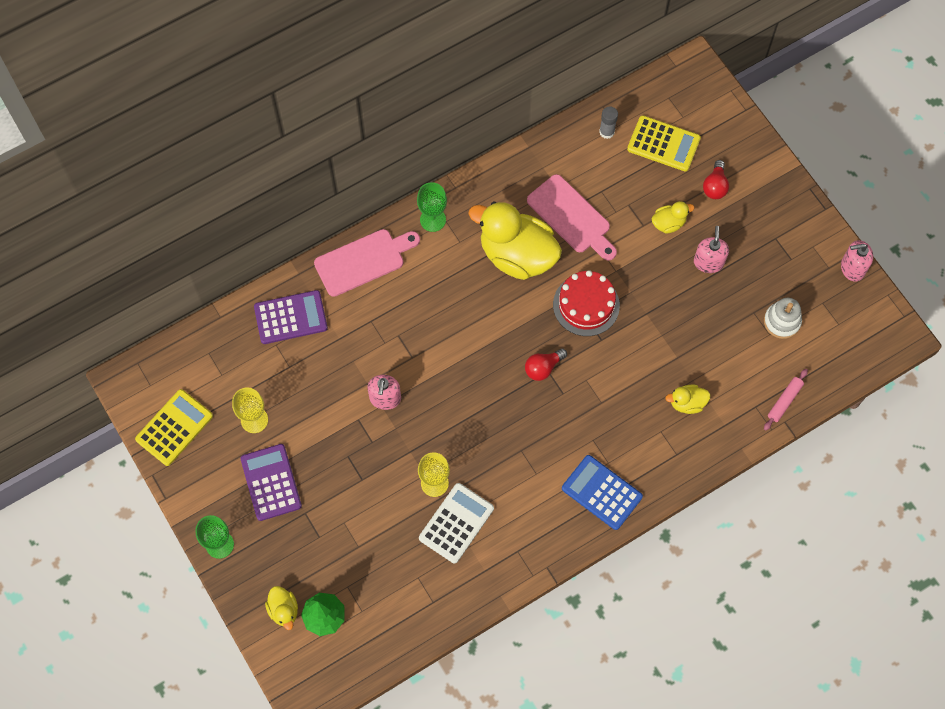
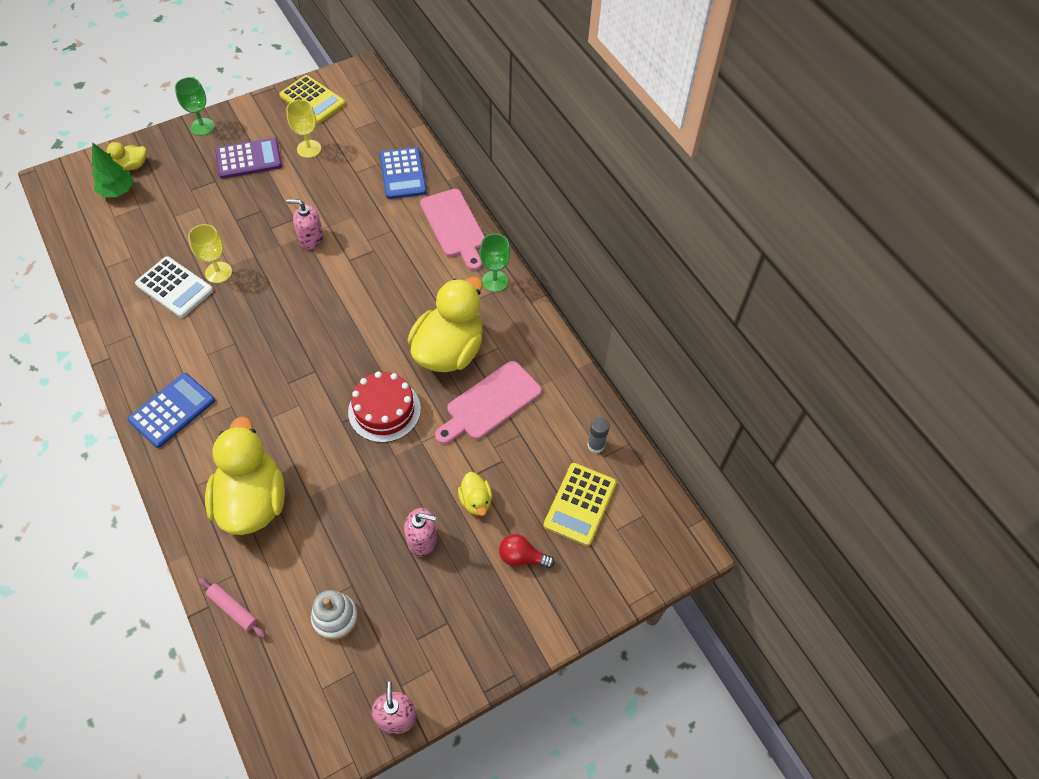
camera: 90 degrees right, 10 degrees down
purple calculator [254,290,328,344] -> blue calculator [379,147,427,199]
red light bulb [525,348,567,381] -> none
yellow duck [665,384,711,414] -> yellow duck [205,416,285,535], size x2.25

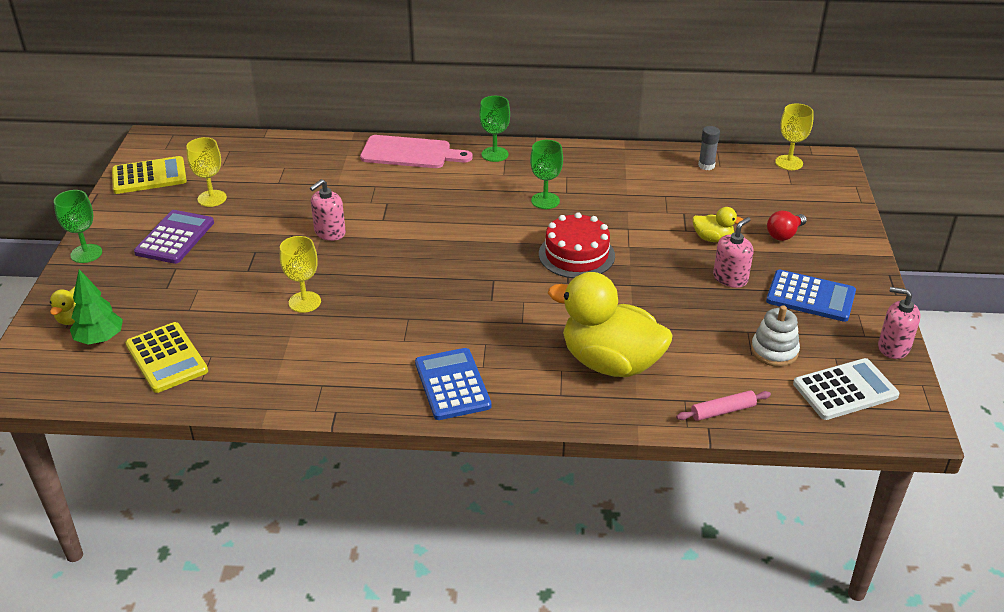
camera: 55 degrees left, 20 degrees down
white calculator [135,256,213,318] -> white calculator moved to [793,358,899,420]
blue calculator [379,147,427,199] -> blue calculator moved to [766,270,856,322]
yellow duck [408,277,483,372] -> green goblet [530,140,563,209]
pink cutting board [435,361,542,444] -> none
yellow calculator [543,463,617,546] -> yellow calculator moved to [125,322,208,393]
none -> yellow goblet [775,104,814,170]

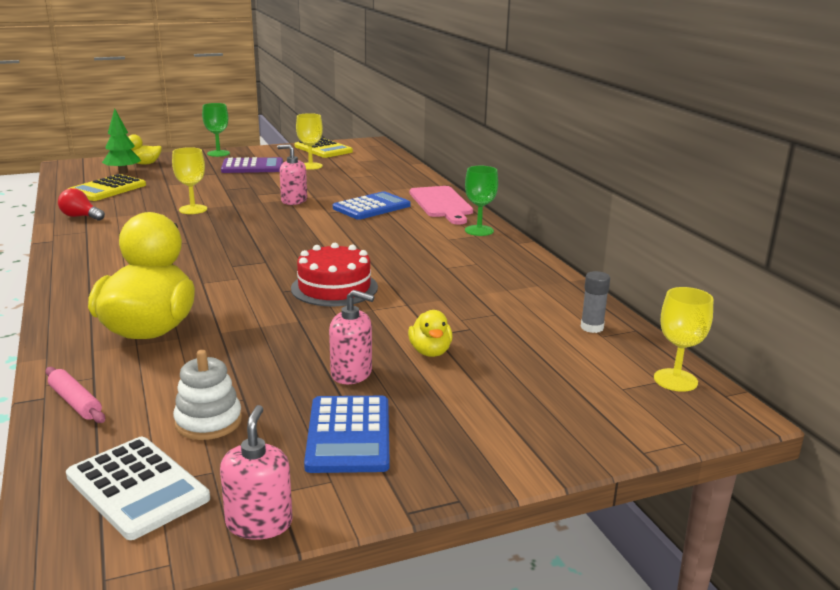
camera: 65 degrees right, 15 degrees down
blue calculator [415,348,491,420] -> blue calculator moved to [333,191,411,220]
green goblet [530,140,563,209] -> none
red light bulb [767,211,807,241] -> red light bulb moved to [58,188,105,221]

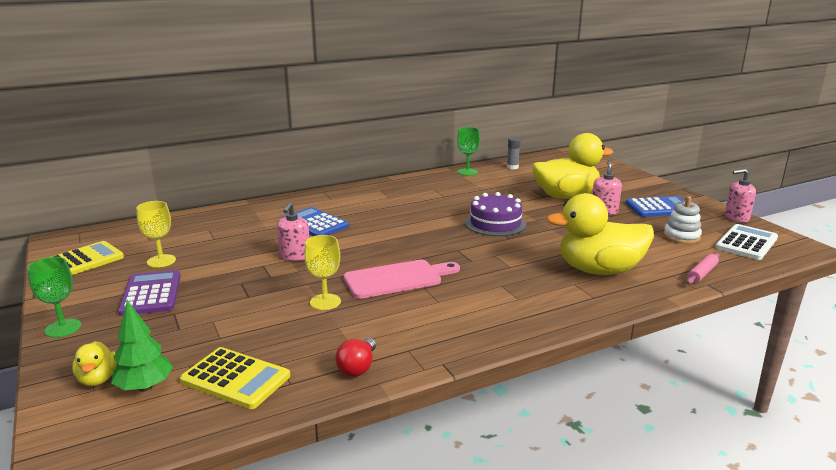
camera: 95 degrees left, 0 degrees up
red cake [291,243,378,306] -> purple cake [465,192,526,236]
yellow duck [408,310,453,357] -> yellow duck [532,133,613,199], size x2.25
pink cutting board [410,186,473,225] -> pink cutting board moved to [344,260,460,299]
green goblet [465,166,498,236] -> green goblet moved to [457,127,480,176]
yellow goblet [654,287,713,392] -> none

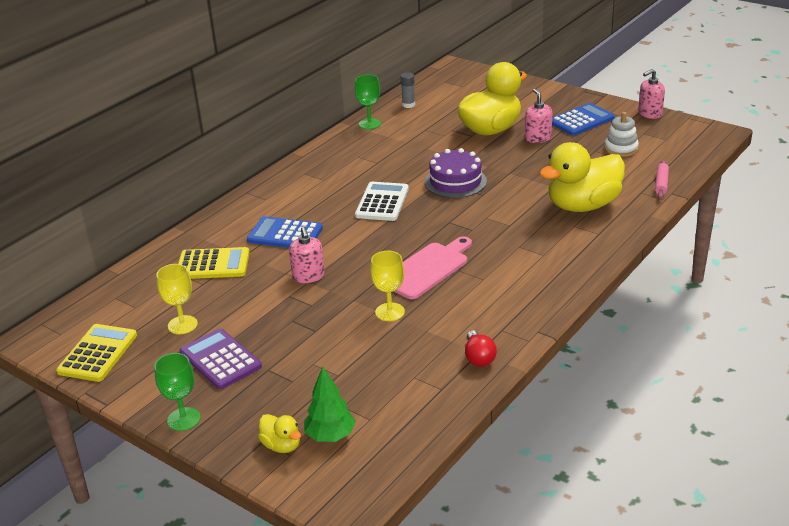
camera: 25 degrees left, 10 degrees up
yellow calculator [180,347,290,409] -> yellow calculator moved to [178,247,250,279]
white calculator [715,224,778,260] -> white calculator moved to [355,182,409,221]

